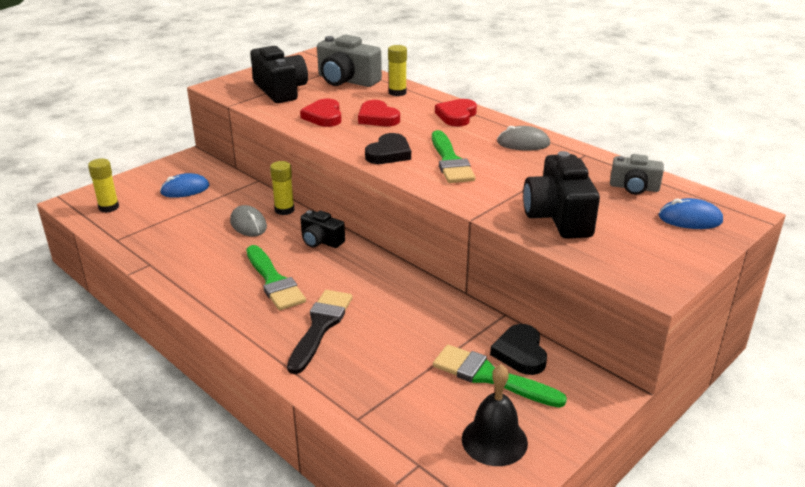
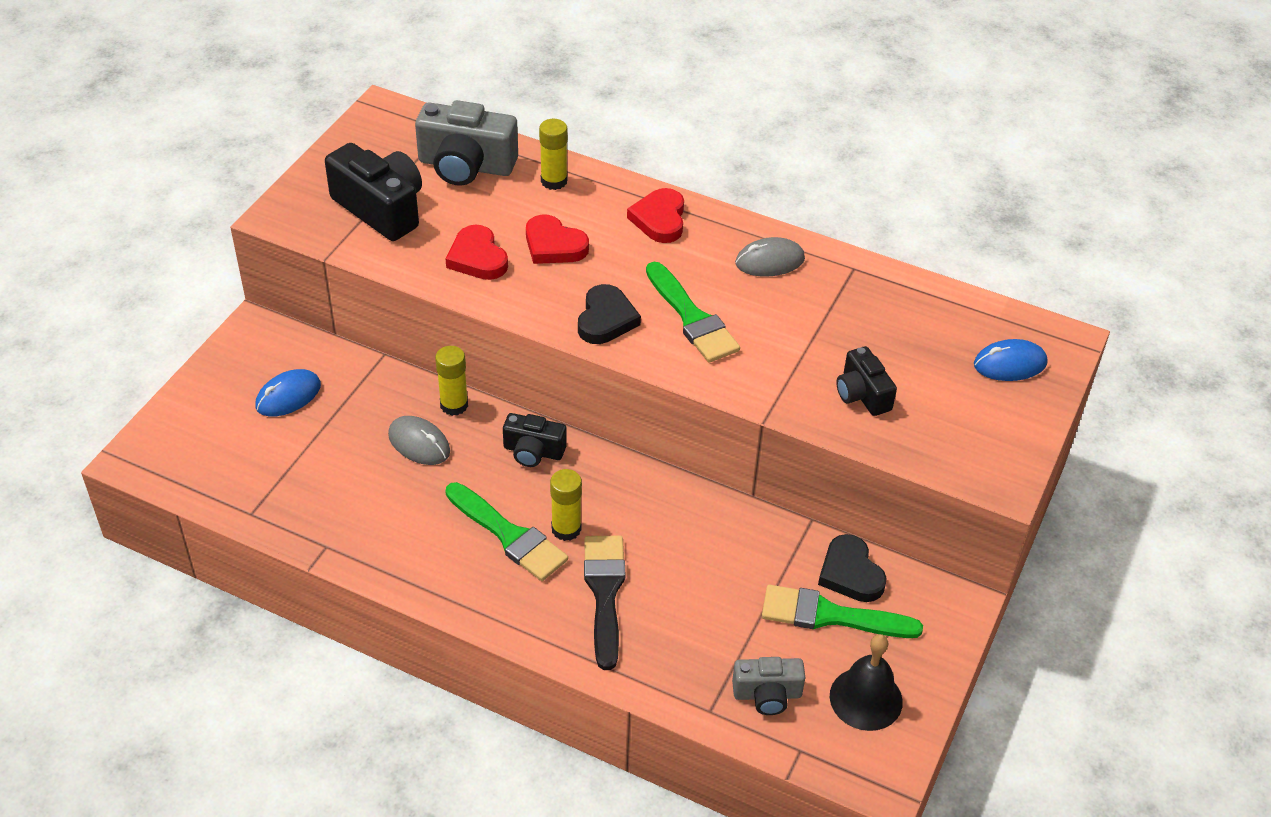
camera: 20 degrees left, 15 degrees up
yellow glue stick [88,159,119,213] -> yellow glue stick moved to [550,469,582,541]
black camera [523,151,600,239] -> black camera [836,346,897,416], size x0.58
grey camera [610,154,664,195] -> grey camera moved to [732,657,805,715]

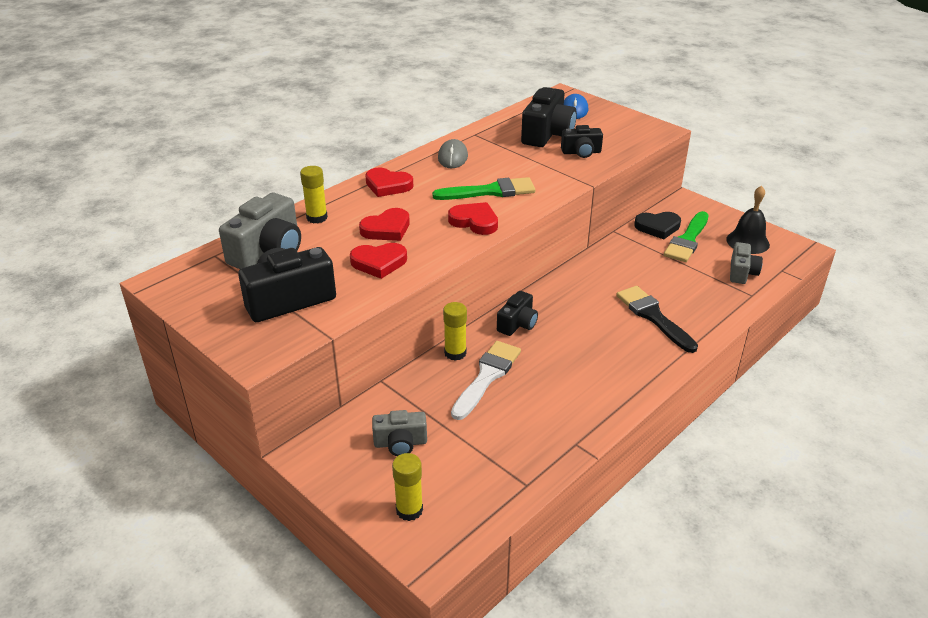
camera: 70 degrees left, 10 degrees down
blue mouse [255,369,321,417] -> grey camera [372,410,427,456]
grey mouse [388,416,450,465] -> white brush [451,341,521,420]
green brush [445,482,568,581] -> none
yellow glue stick [550,469,582,541] -> yellow glue stick moved to [392,453,423,521]
black heart [578,284,641,344] -> red heart [448,202,498,235]
black brush [584,536,625,670] -> black brush turned 45 degrees clockwise [616,286,698,353]
none -> black camera [521,87,577,147]

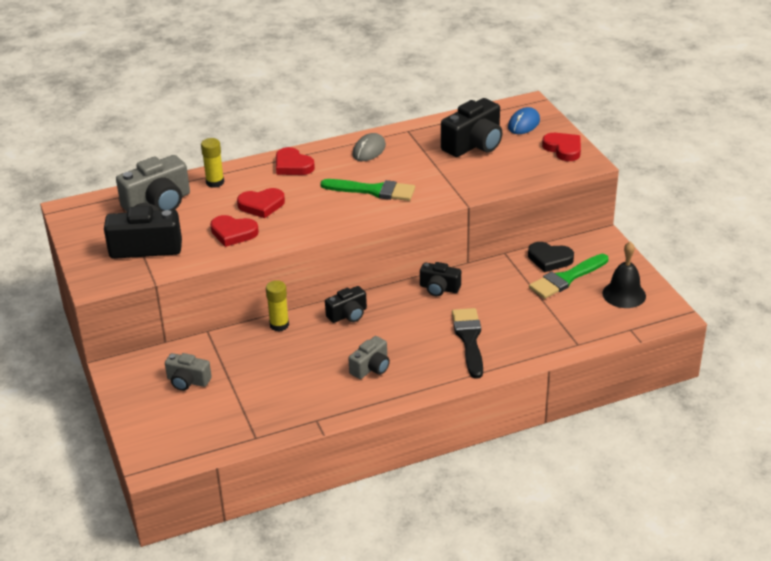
camera: 25 degrees right, 0 degrees up
yellow glue stick [392,453,423,521] -> none
red heart [448,202,498,235] -> red heart moved to [542,133,581,161]
white brush [451,341,521,420] -> none
black camera [561,125,603,158] -> black camera moved to [420,262,461,296]
grey camera [730,242,763,284] -> grey camera moved to [348,336,390,379]

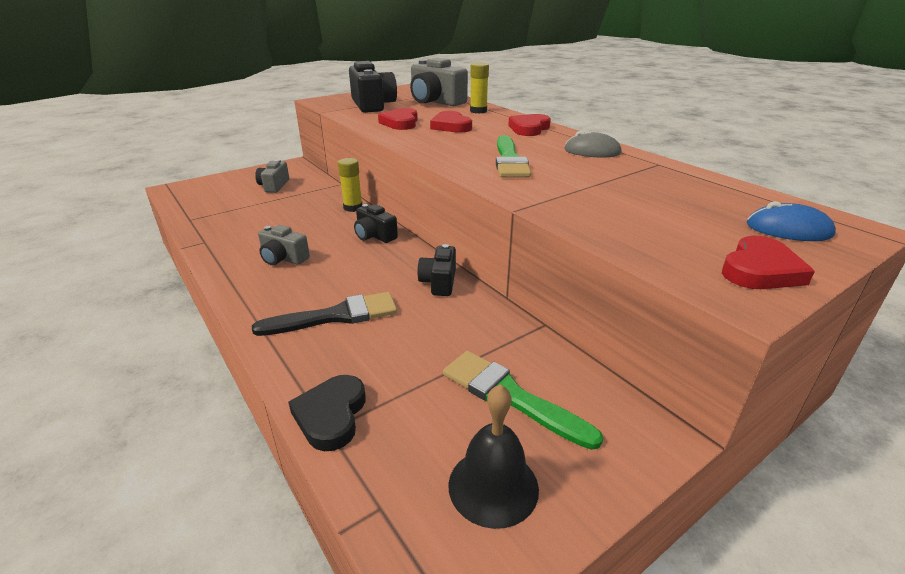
camera: 75 degrees right, 5 degrees down
black camera [441,98,502,157] -> none
black heart [528,242,574,272] -> black heart moved to [288,375,366,451]

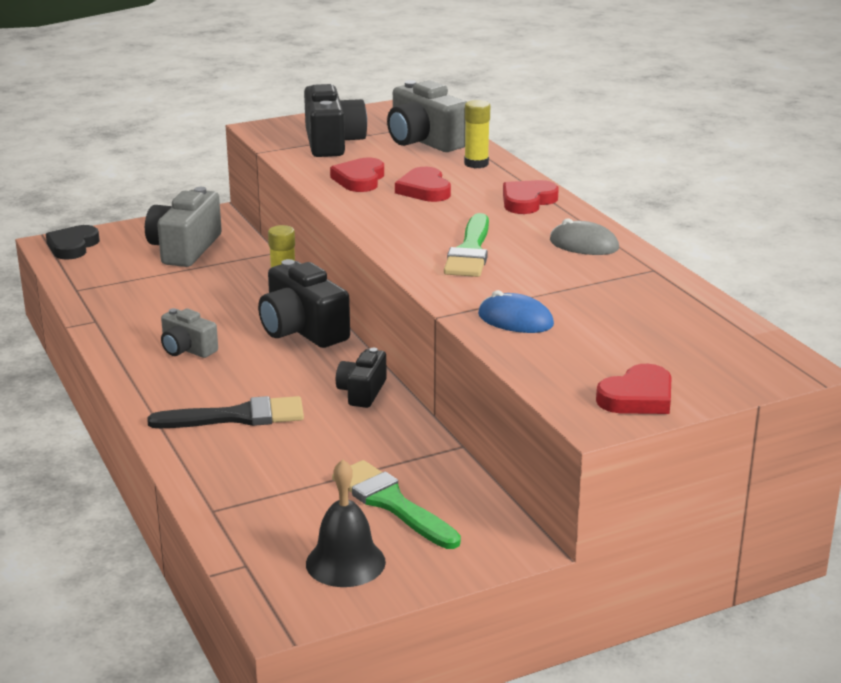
camera: 10 degrees right, 5 degrees down
grey camera [255,159,289,193] -> grey camera [145,187,222,267], size x1.71
black heart [288,375,366,451] -> black heart moved to [46,225,100,260]
black camera [354,204,398,243] -> black camera [258,259,350,348], size x1.71
blue mouse [747,201,836,241] -> blue mouse moved to [478,290,554,333]

